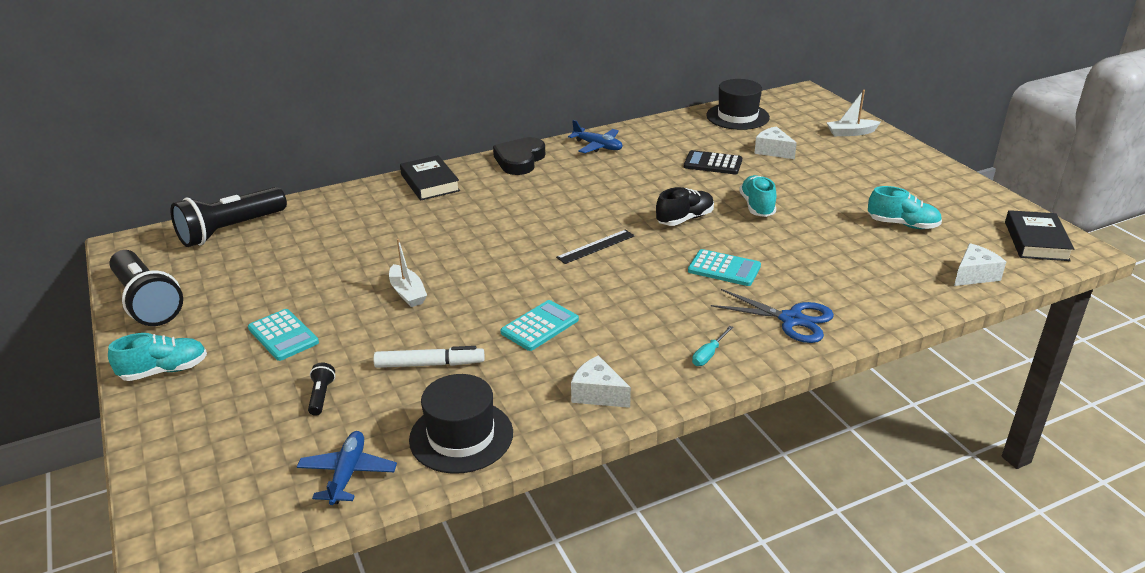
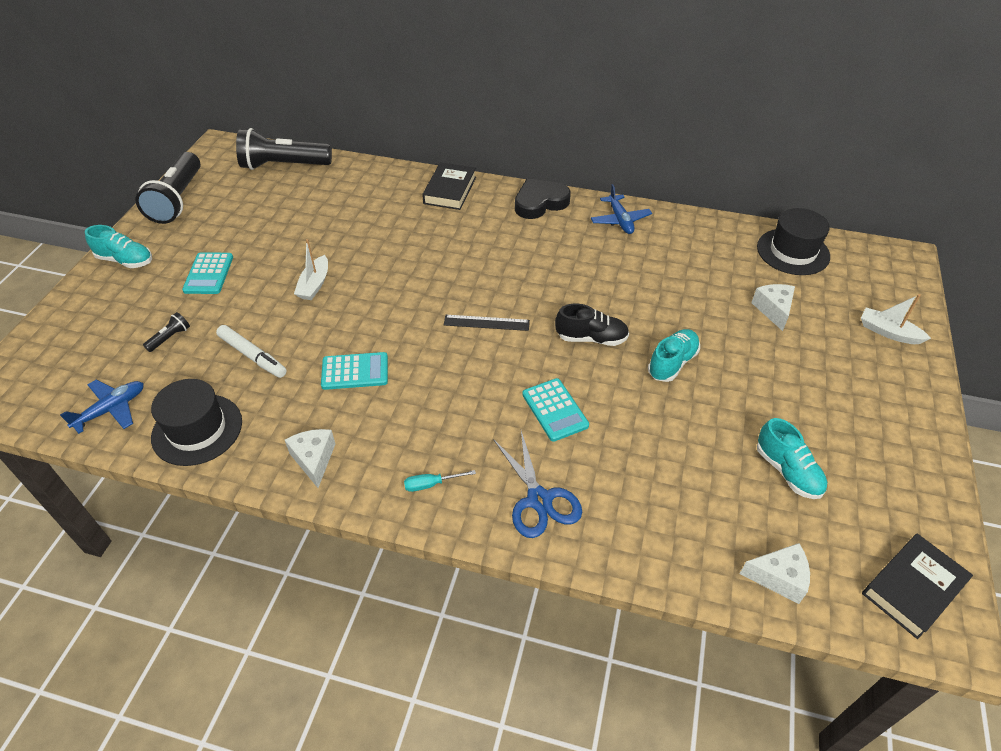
camera: 40 degrees right, 15 degrees up
black calculator [684,150,742,174] -> none

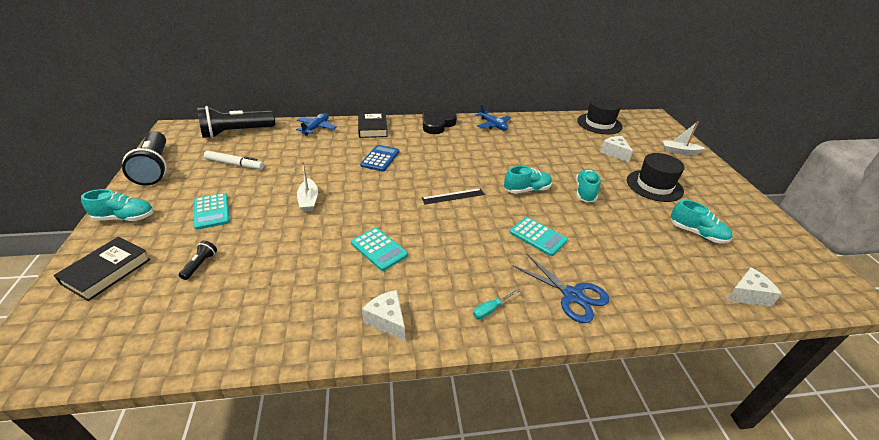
camera: 25 degrees left, 10 degrees down
blue plane [60,379,144,434] -> blue plane moved to [296,113,336,136]
black hat [151,379,242,466] -> black hat moved to [627,153,685,202]
white marker [216,325,287,378] -> white marker moved to [204,151,264,169]
turquoise calculator [321,352,388,390] -> turquoise calculator turned 75 degrees clockwise [351,228,408,271]
black shoe [555,304,629,346] -> turquoise shoe [504,166,552,194]
black book [862,533,973,639] -> black book moved to [54,237,151,301]
none -> blue calculator [360,145,399,171]

